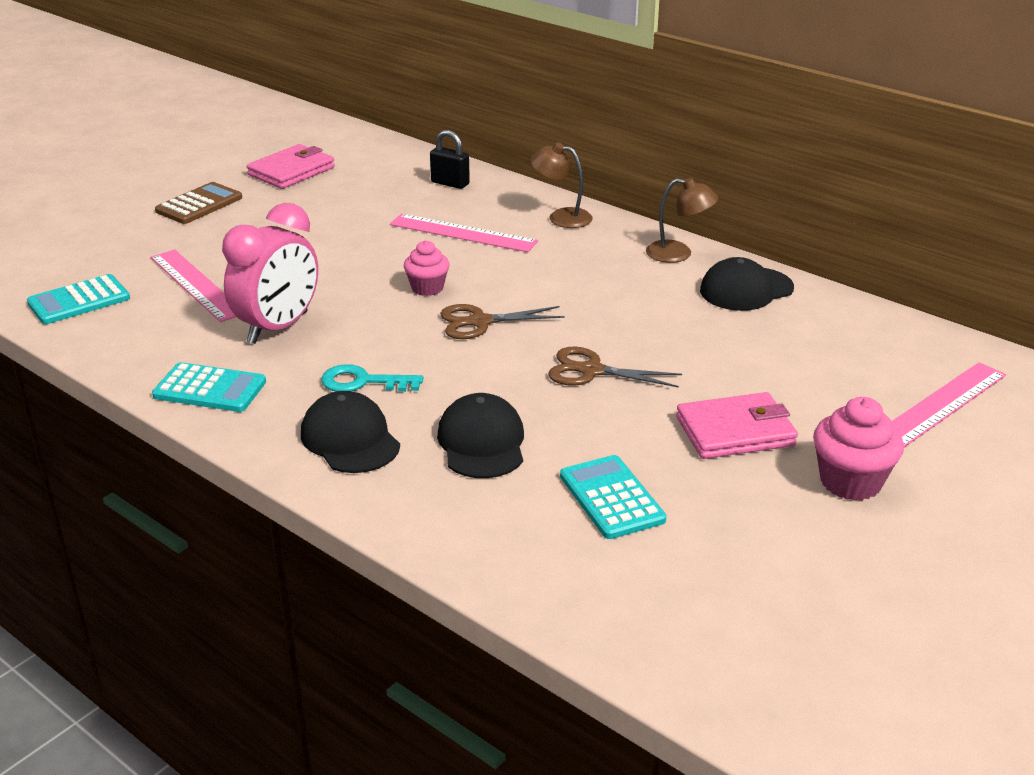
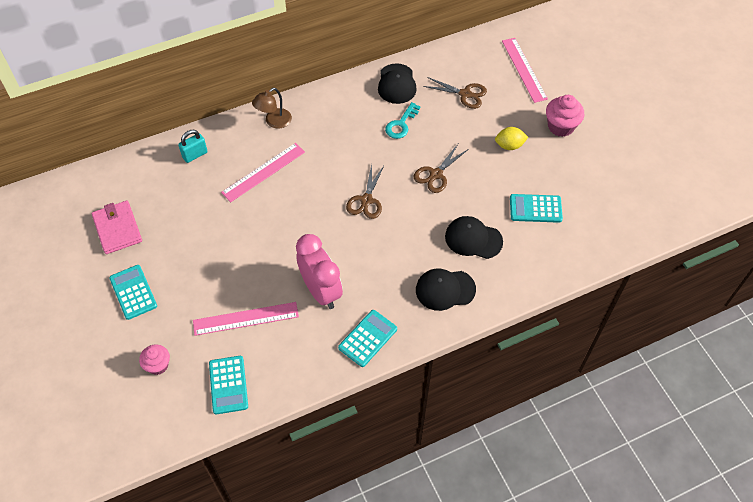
camera: 65 degrees left, 25 degrees up
brown calculator [155,182,242,224] -> turquoise calculator [109,265,157,320]
turquoise key [321,364,423,392] -> turquoise key moved to [385,102,420,139]
pink cupcake [404,240,449,296] -> pink cupcake moved to [139,344,170,375]
black padlock [430,130,470,189] -> turquoise padlock [178,130,208,163]
brown lamp [646,178,718,263] -> none
pink wallet [676,392,798,459] -> yellow lemon [495,127,528,150]
none -> brown scissors [423,77,487,109]

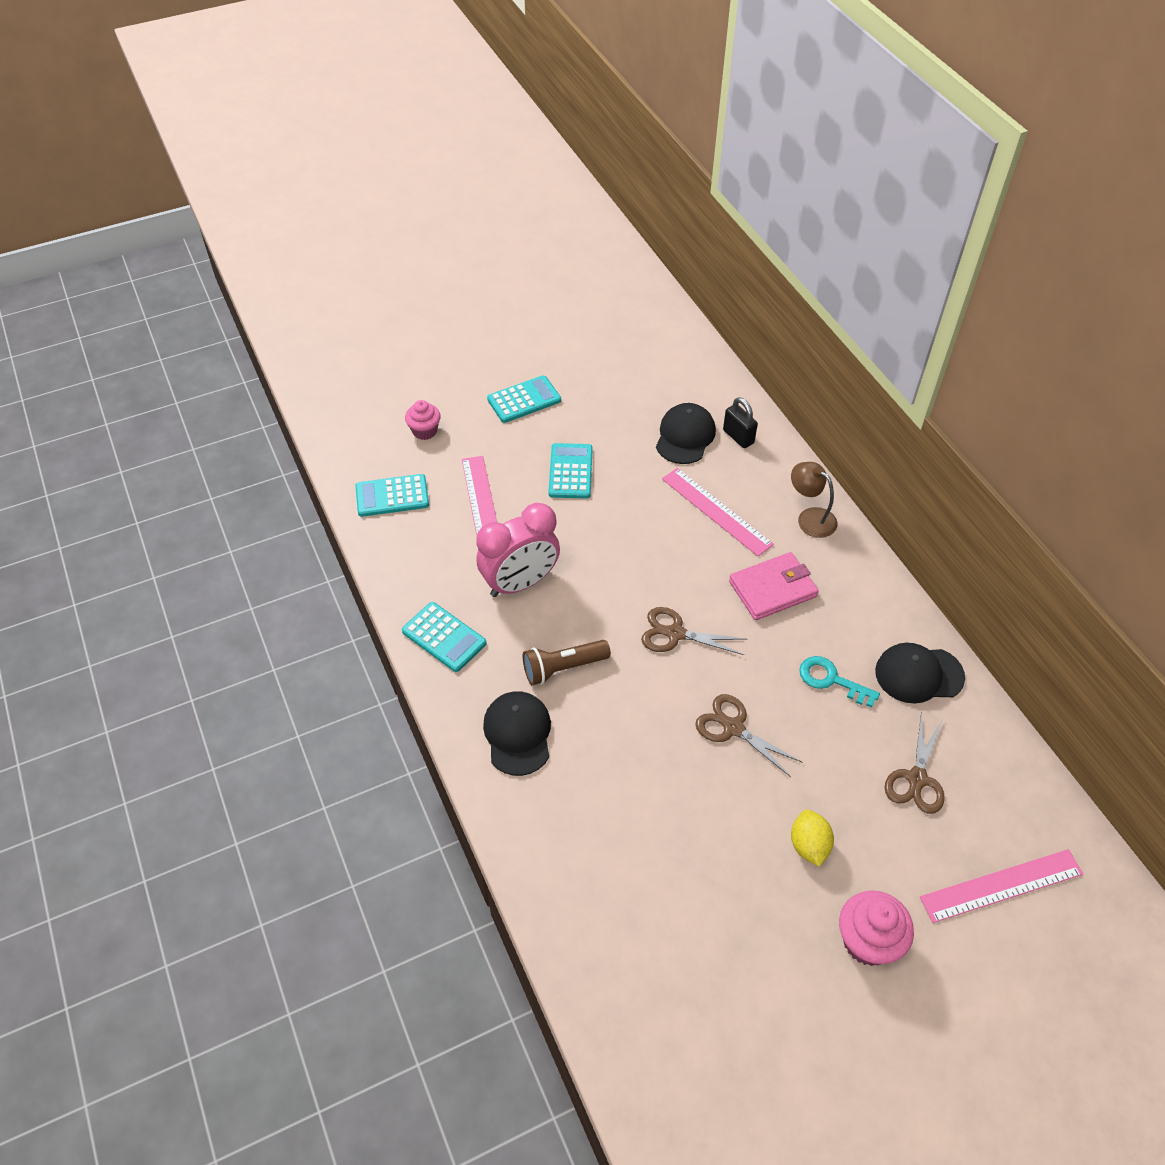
camera: 90 degrees right, 5 degrees down
pink wallet [92,201,142,254] -> pink wallet moved to [729,552,819,620]
turquoise padlock [178,130,208,163] -> black padlock [723,397,758,448]
black cap [445,216,503,259] -> black cap moved to [656,403,716,464]
turquoise calculator [510,194,563,223] -> turquoise calculator moved to [548,443,593,498]
none -> brown flashlight [523,640,611,685]

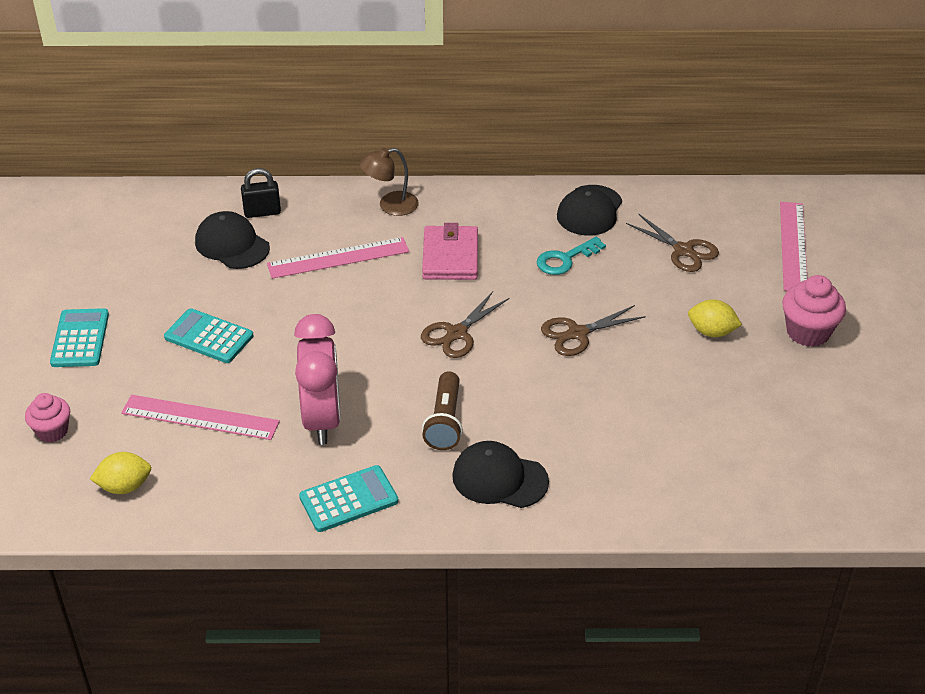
camera: 65 degrees left, 10 degrees down
turquoise calculator [355,474,429,517] -> yellow lemon [90,452,151,494]

